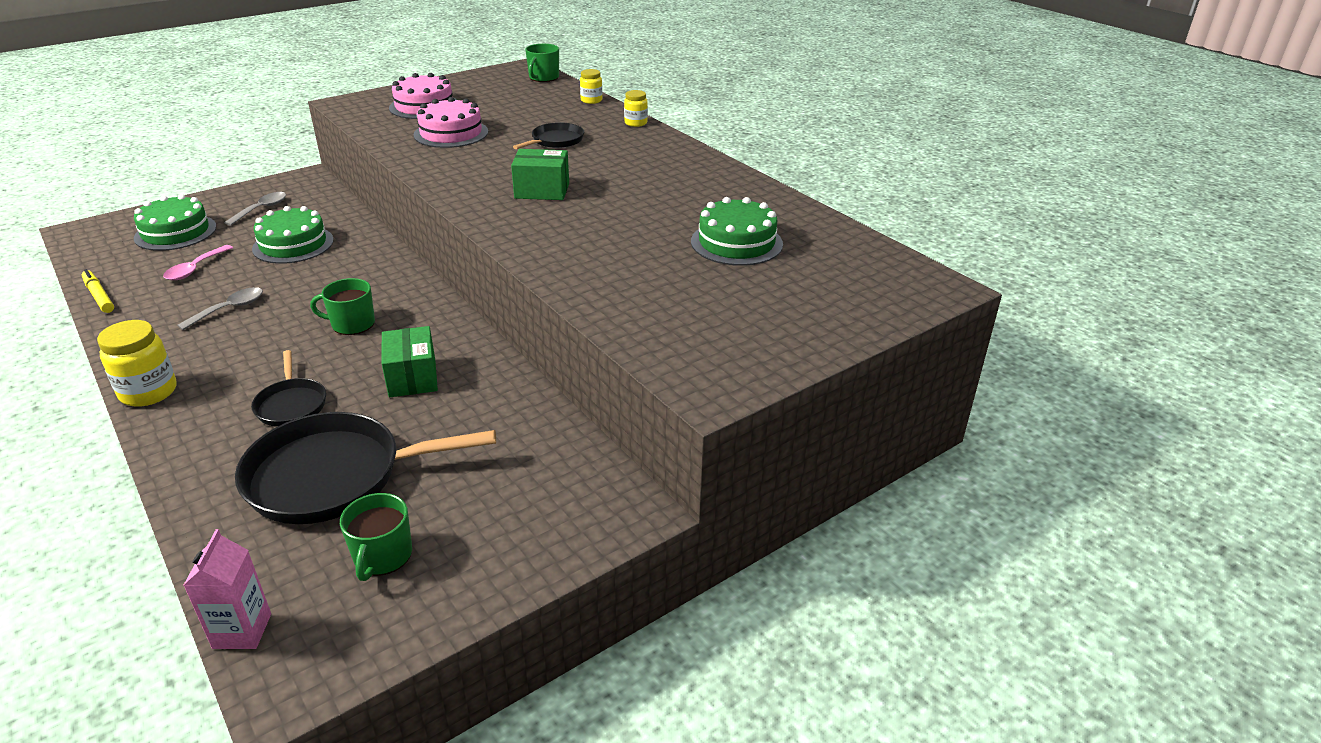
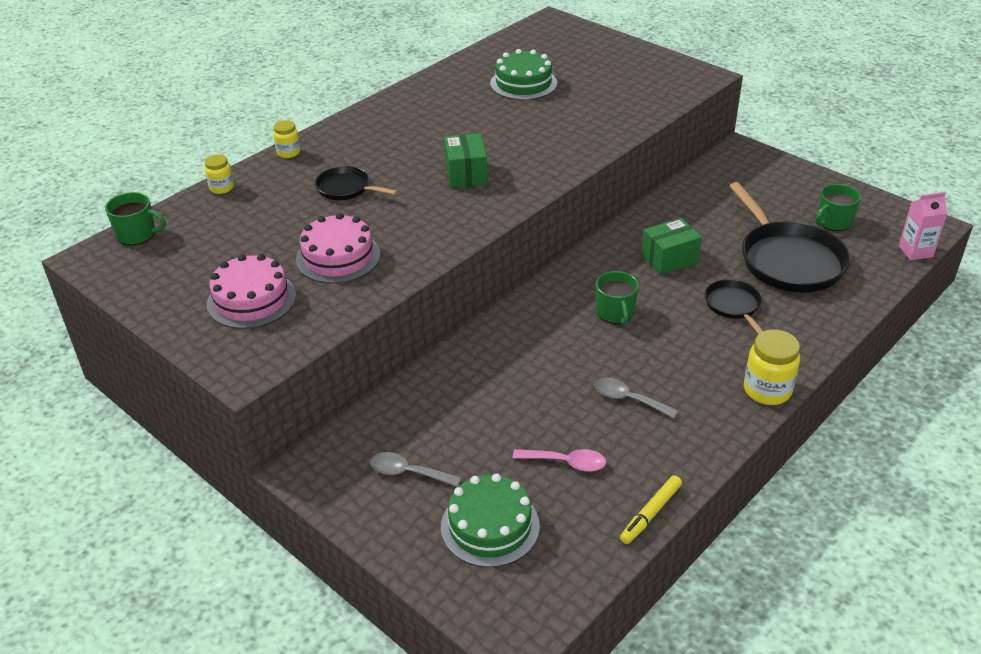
camera: 100 degrees left, 5 degrees up
black pan [251,350,326,427] -> black pan turned 75 degrees counterclockwise [705,279,763,334]
green cake [252,206,334,264] -> none
green mug [340,493,412,581] -> green mug turned 150 degrees clockwise [815,184,861,231]

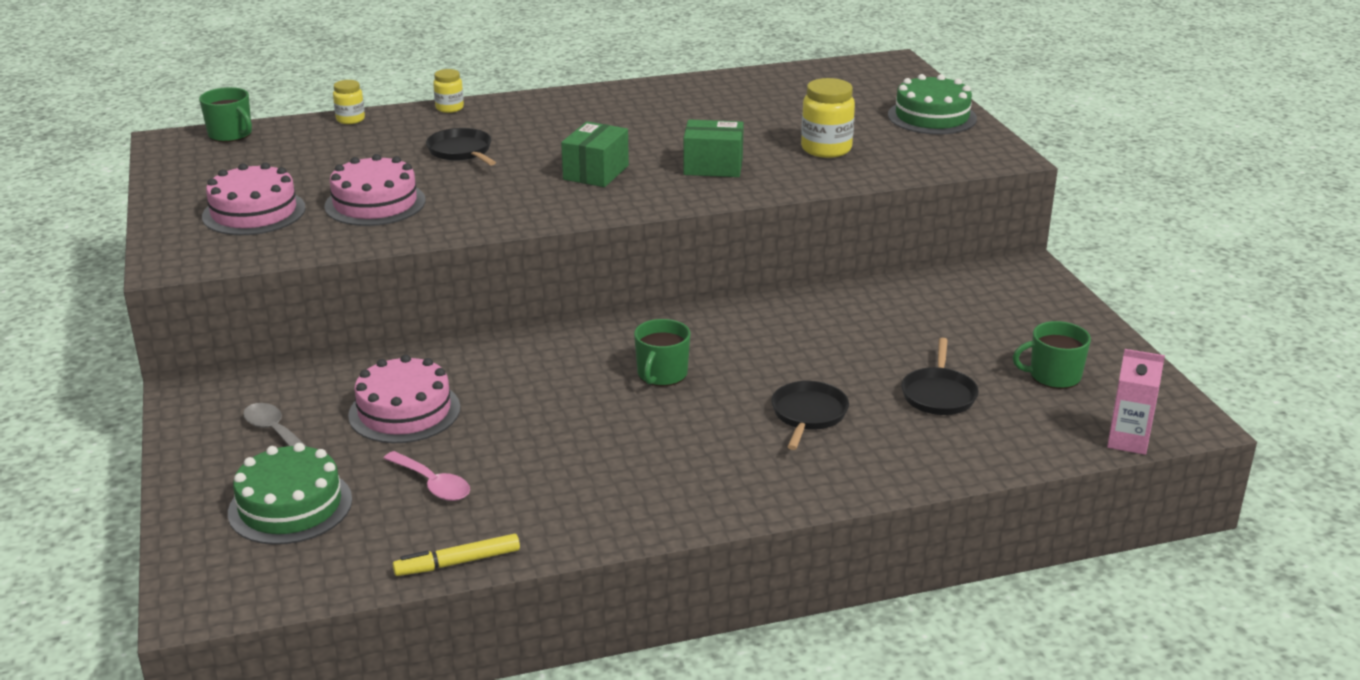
camera: 30 degrees right, 10 degrees down
green cake [490,49,557,100] -> green cake moved to [888,74,977,135]
grey spoon [594,378,678,418] -> none
green box [641,218,702,275] -> green box moved to [683,119,744,177]
black pan [729,182,850,293] -> black pan [901,338,979,415], size x0.51
yellow jar [744,329,800,405] -> yellow jar moved to [801,78,855,158]
none -> pink cake [348,355,460,443]

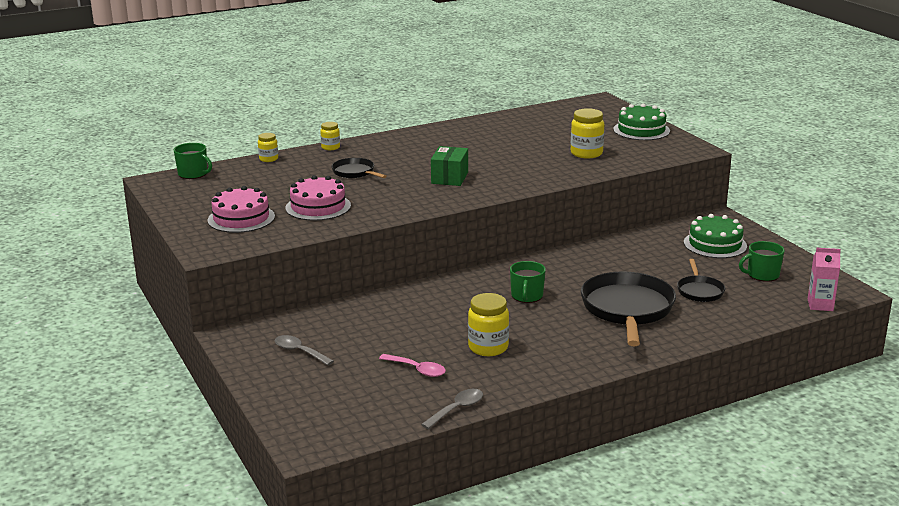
camera: 10 degrees left, 5 degrees down
green cake [228,443,352,545] -> green cake moved to [684,214,747,258]
pink cake [348,355,460,443] -> none
yellow marker [393,534,520,576] -> grey spoon [421,389,483,429]
green box [683,119,744,177] -> none
black pan [771,381,849,450] -> black pan [581,272,676,346], size x1.95
none -> yellow jar [468,293,509,356]

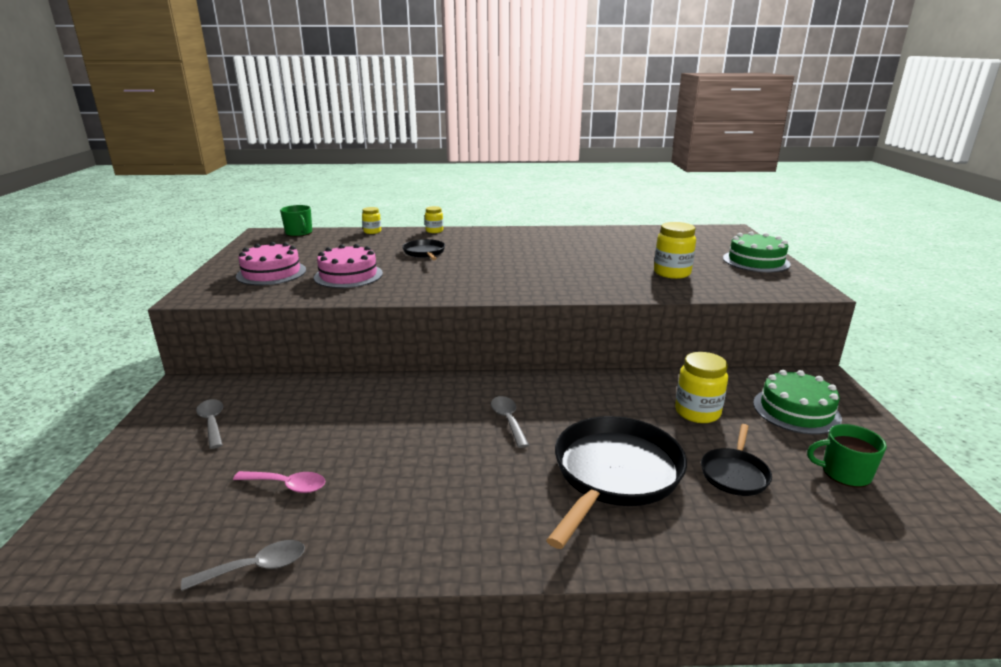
camera: 25 degrees right, 0 degrees up
pink spoon [379,354,446,377] -> pink spoon turned 45 degrees counterclockwise [233,471,326,493]
green box [431,146,468,186] -> none
yellow jar [468,293,509,356] -> yellow jar moved to [675,352,728,423]
green mug [510,261,546,303] -> grey spoon [491,396,529,448]
pink carton [808,248,841,311] -> none

